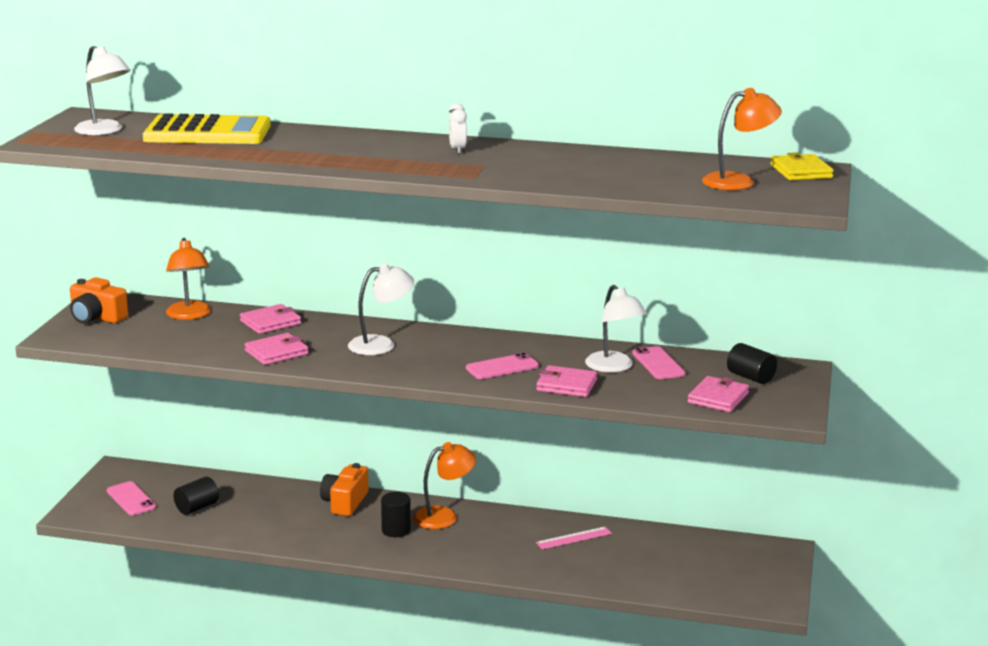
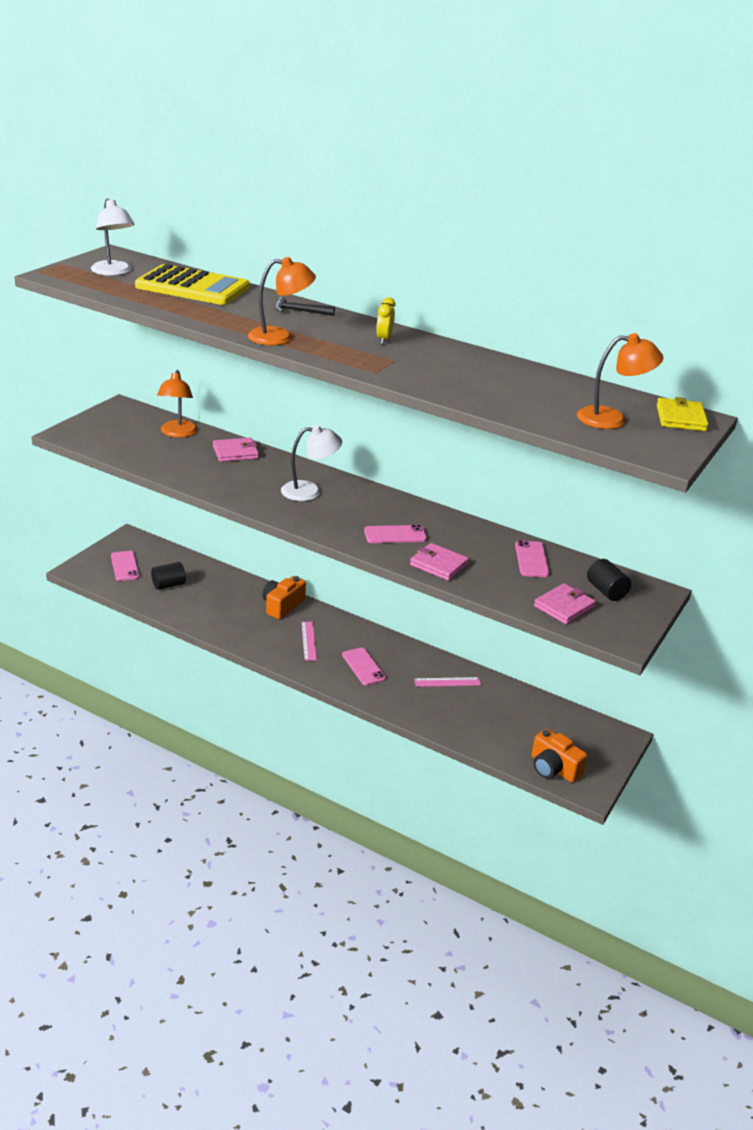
camera: 15 degrees right, 10 degrees up
orange camera [70,277,128,324] -> orange camera moved to [532,728,588,783]
pink wallet [245,333,309,365] -> none
black cylinder [381,492,411,537] -> pink ruler [301,622,317,661]
orange lamp [413,442,476,529] -> orange lamp moved to [248,257,316,345]
white clock [449,103,467,154] -> yellow clock [376,297,396,344]
white lamp [585,285,647,373] -> none
none -> black hammer [275,296,335,316]
none -> pink phone [342,647,386,685]

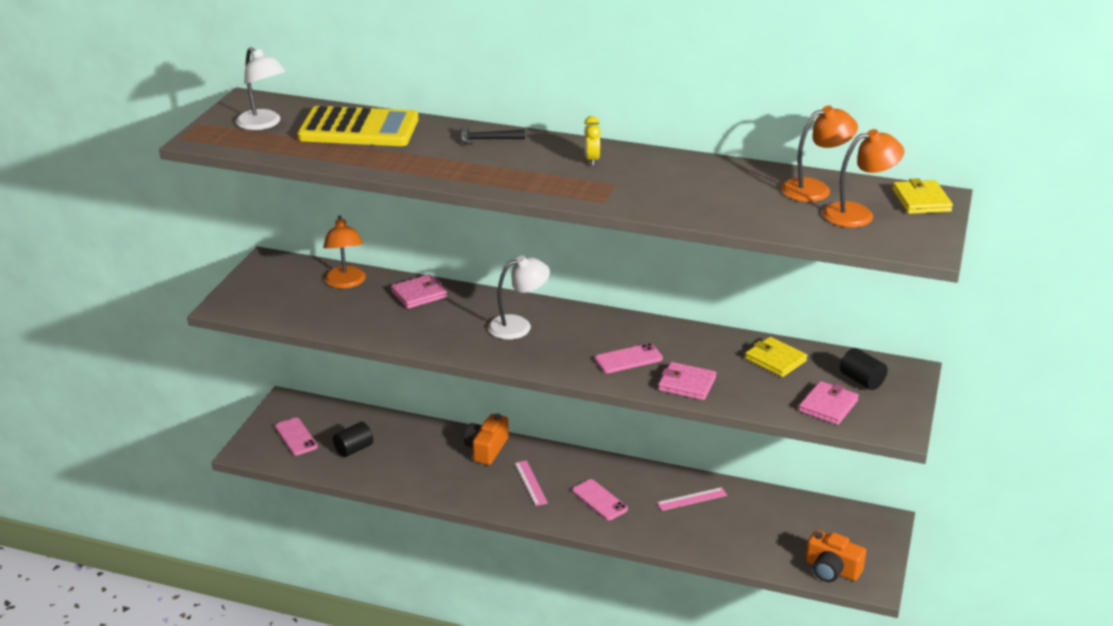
camera: 10 degrees left, 0 degrees up
orange lamp [248,257,316,345] -> orange lamp moved to [781,106,858,202]
pink phone [515,540,550,577] -> yellow wallet [745,337,807,377]

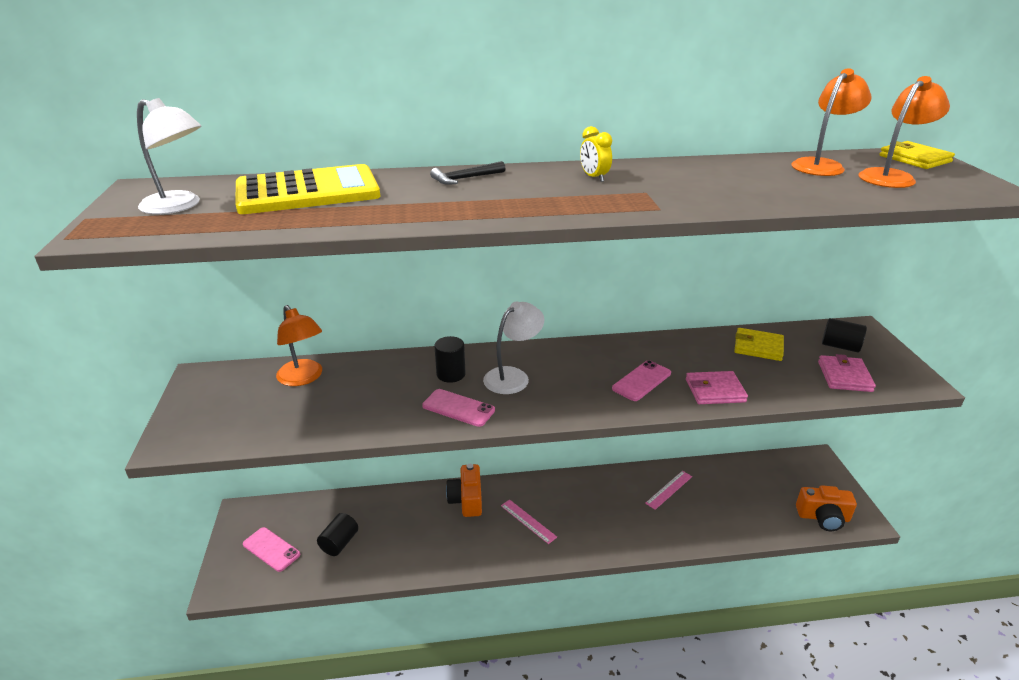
camera: 25 degrees left, 0 degrees up
pink wallet [391,274,447,309] -> none
pink phone [572,479,628,520] -> pink phone moved to [422,389,495,427]
none -> black cylinder [434,336,466,383]

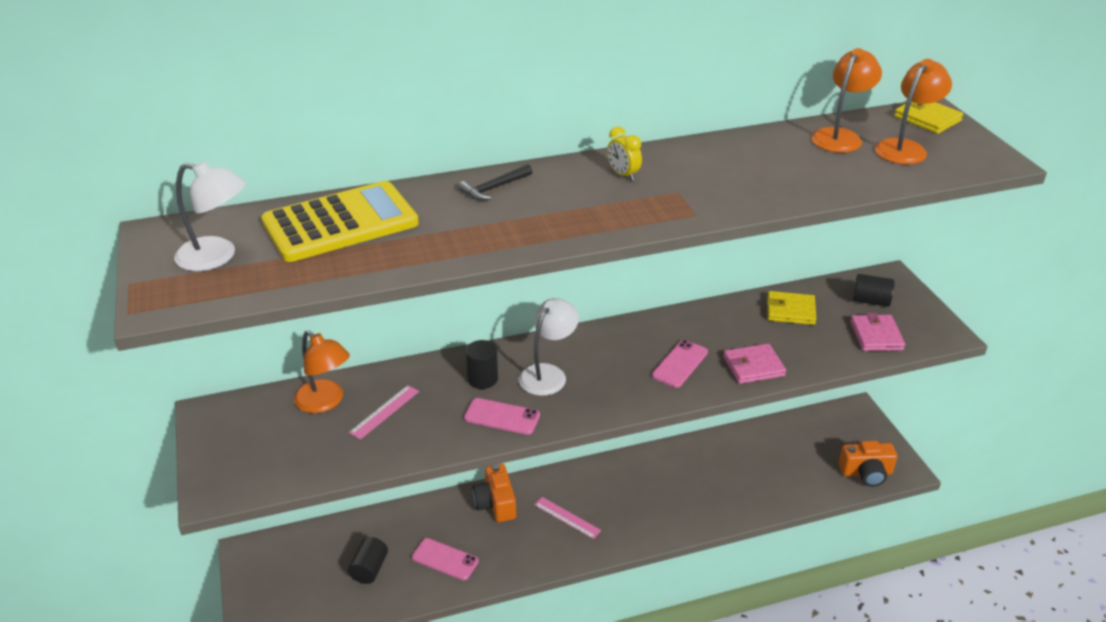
camera: 10 degrees left, 5 degrees up
pink phone [243,527,300,572] -> pink phone moved to [412,538,479,580]
pink ruler [645,471,692,510] -> pink ruler moved to [349,385,419,440]

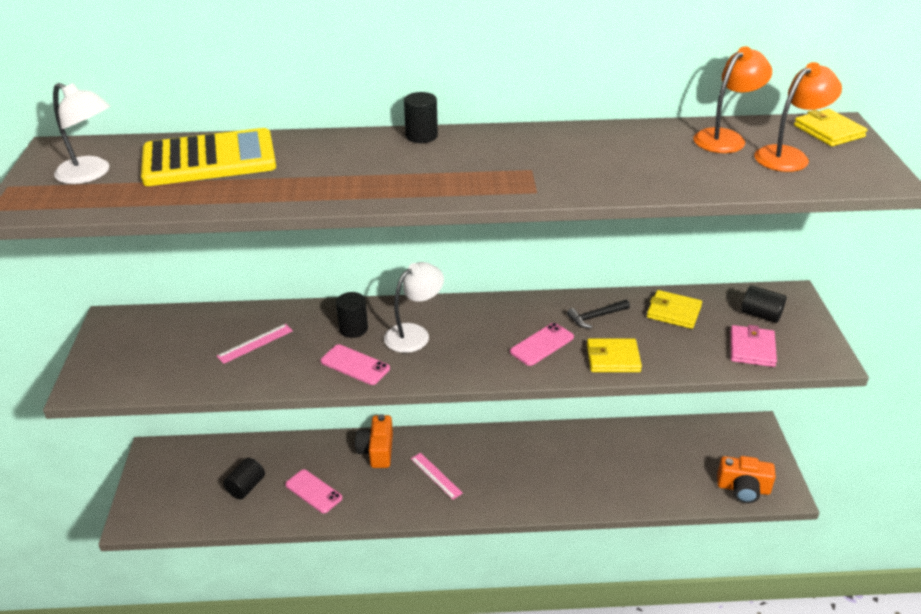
camera: 15 degrees right, 0 degrees up
orange lamp [294,330,350,413] -> none
black hammer [459,164,532,200] -> black hammer moved to [567,300,630,328]
yellow clock [607,126,642,181] -> none
pink wallet [723,344,786,384] -> yellow wallet [587,338,642,372]
none -> black cylinder [404,92,438,143]

